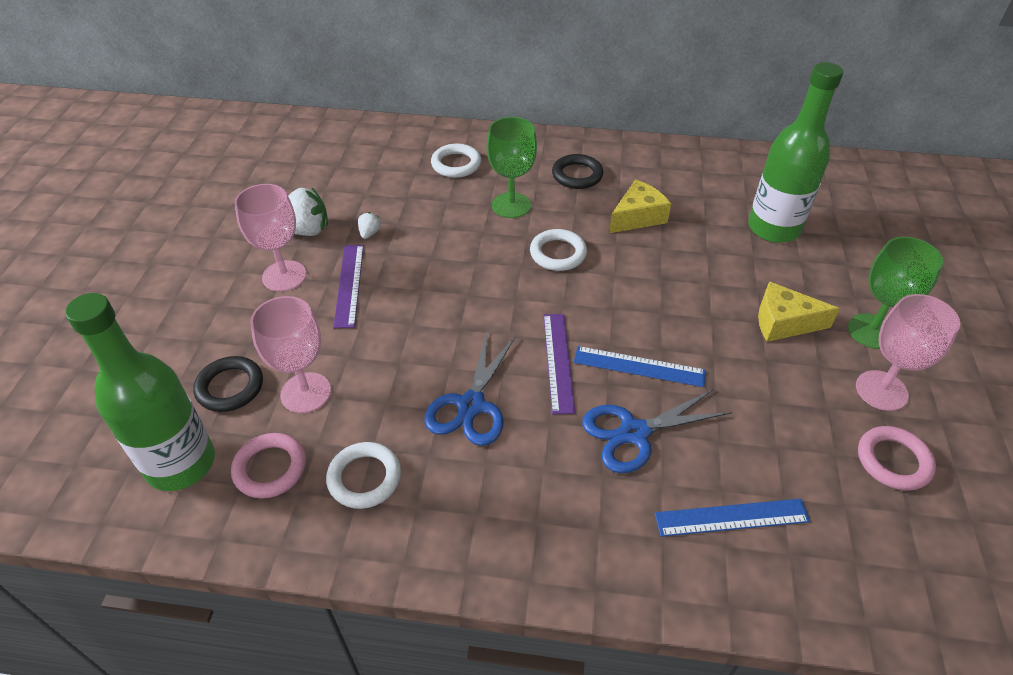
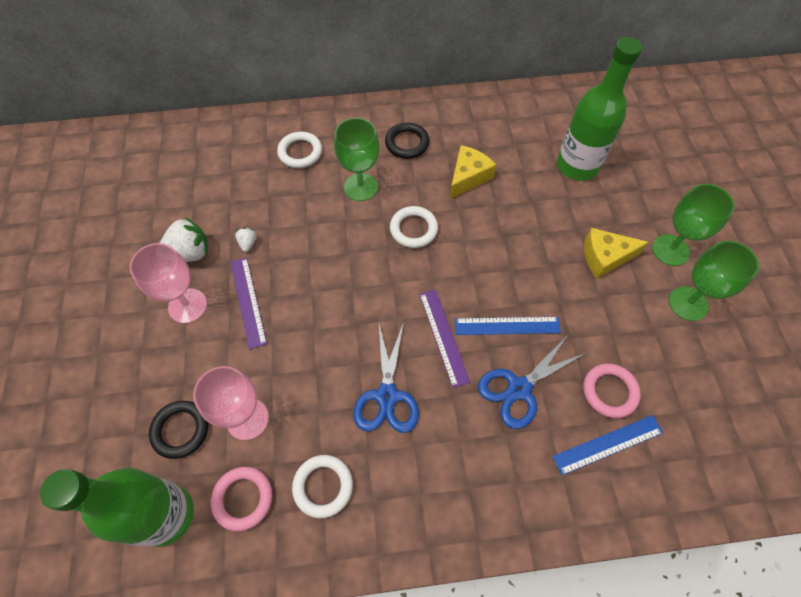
camera: 15 degrees left, 15 degrees up
pink goblet [856,294,960,411] -> green goblet [669,241,759,321]
pink ring [858,426,936,491] -> pink ring moved to [583,364,641,418]

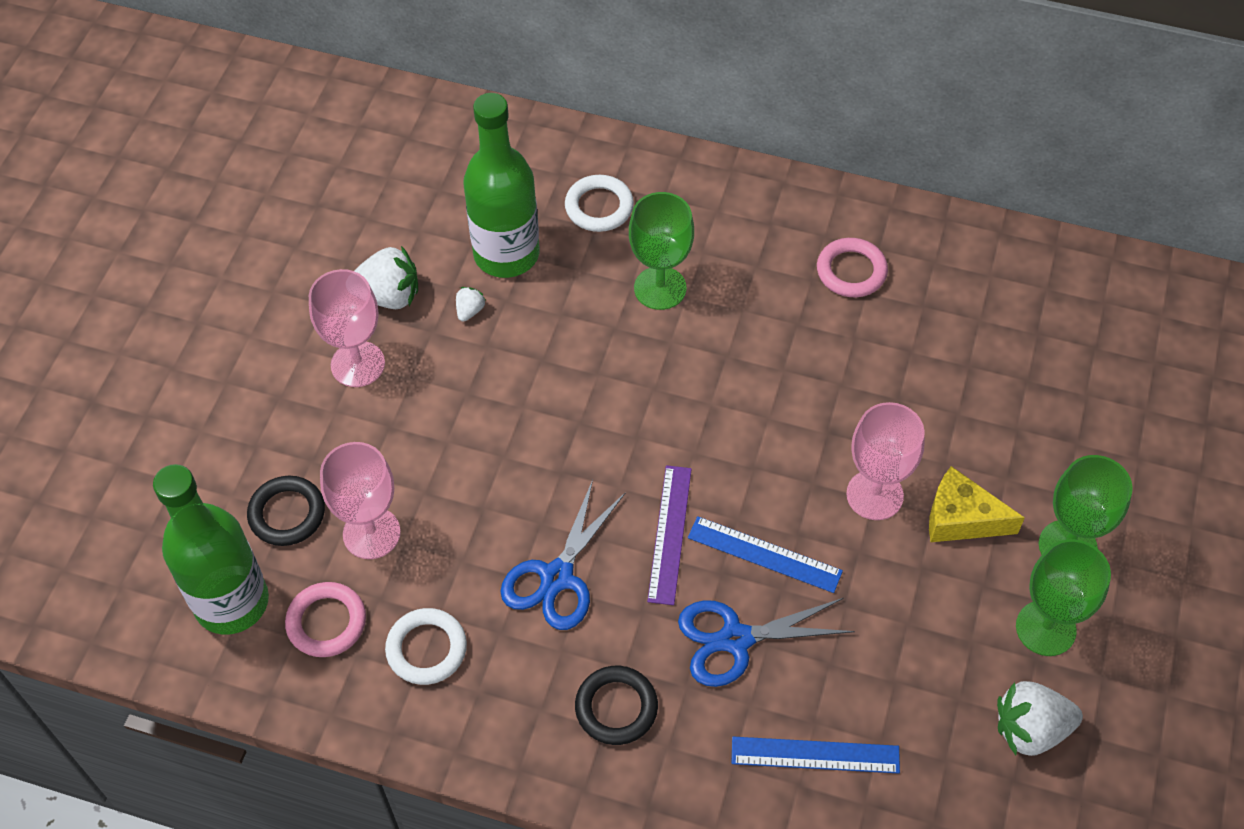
camera: 25 degrees right, 5 degrees down
purple ruler [230,257,267,349] -> none
black ring [385,123,429,159] -> black ring moved to [575,666,658,745]
white ring [390,206,438,248] -> none
yellow cheese [450,145,496,199] -> none
green bottle [557,37,642,181] -> green bottle moved to [463,93,540,278]
pink ring [583,364,641,418] -> pink ring moved to [817,238,888,297]
none -> pink goblet [846,402,925,520]
none -> white strawberry [997,681,1083,756]

